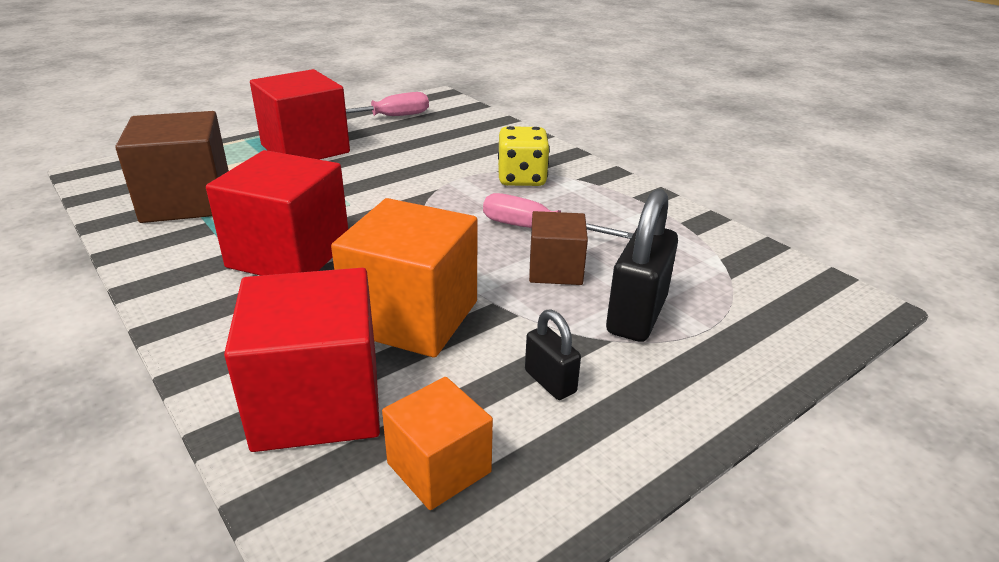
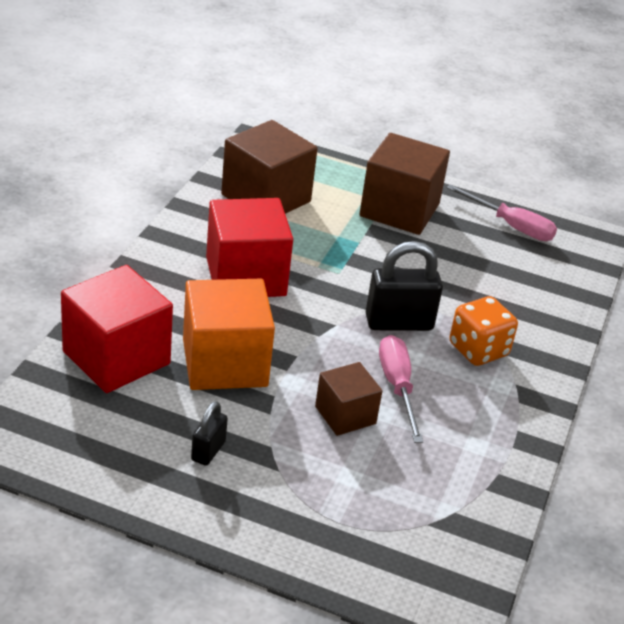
camera: 55 degrees right, 5 degrees up
red cube [250,69,350,160] -> brown cube [359,133,450,235]
orange cube [382,377,493,510] -> none
yellow dice [498,126,550,186] -> orange dice [450,296,518,366]
black padlock [606,189,678,342] -> black padlock moved to [366,241,443,331]

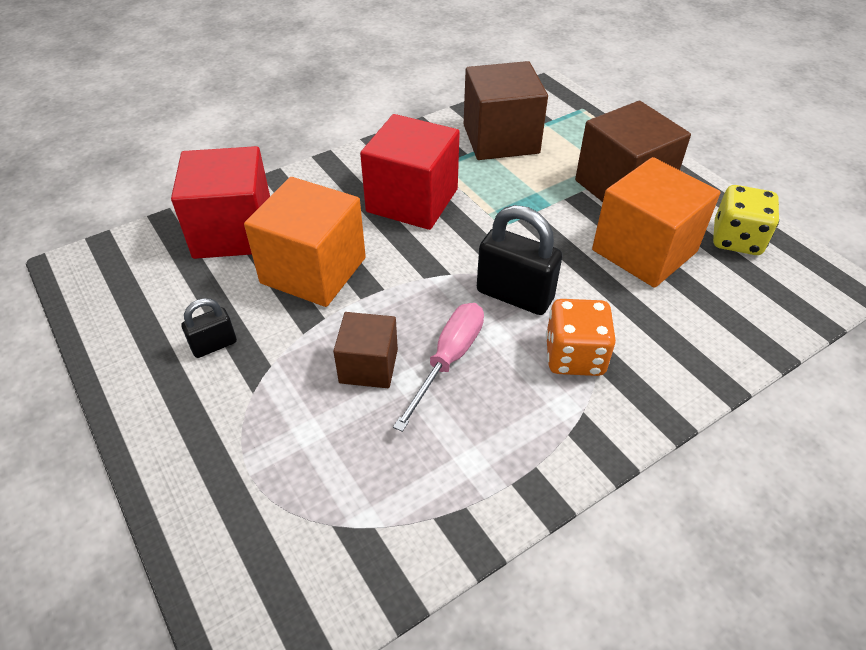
camera: 40 degrees right, 10 degrees up
pink screwdriver [446,184,557,241] -> yellow dice [713,185,779,255]
none -> orange cube [592,157,720,288]

